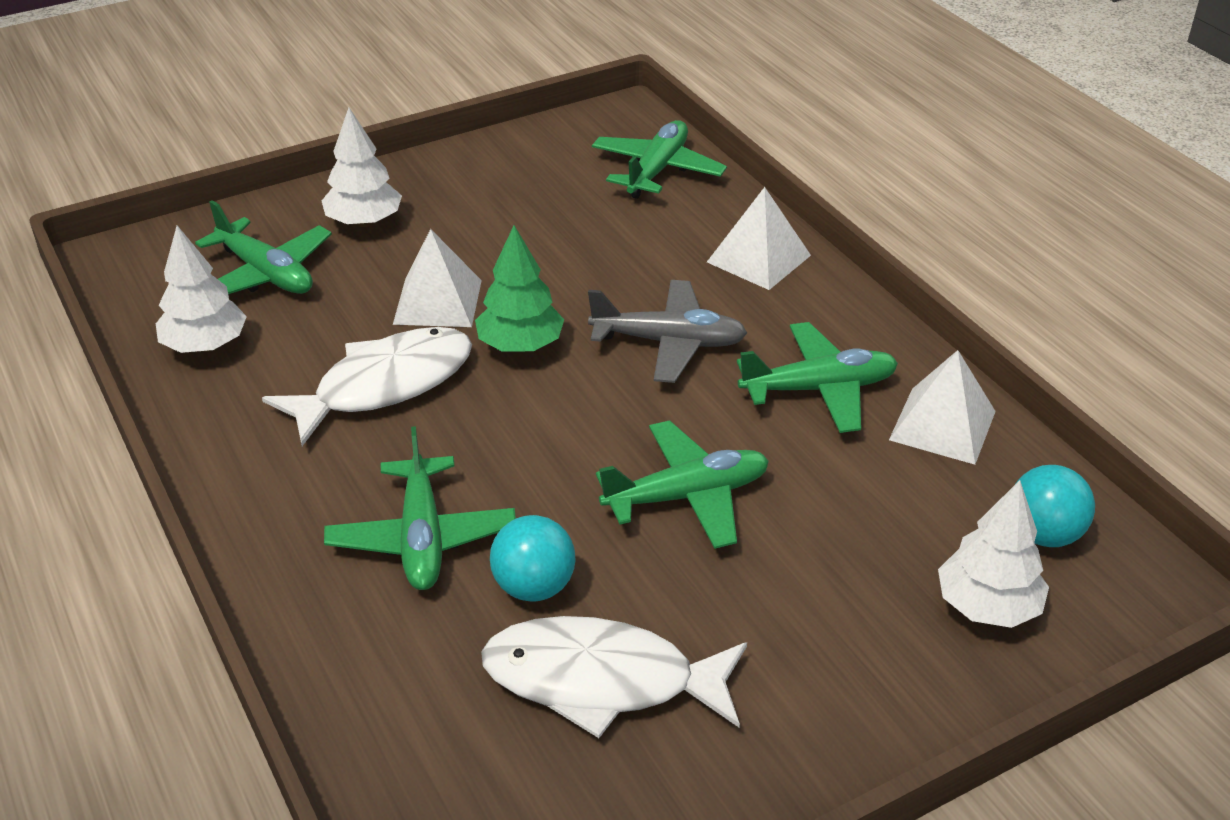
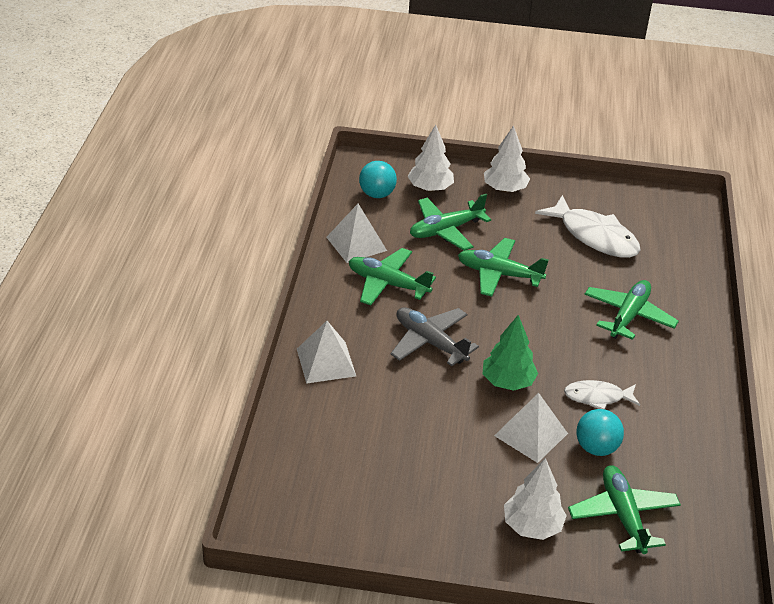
camera: 145 degrees left, 0 degrees up
white tree [156,226,247,353] -> white tree moved to [484,125,530,192]
white fish [262,327,472,446] -> white fish [564,380,640,409], size x0.57
turquoise ball [490,515,576,601] -> turquoise ball moved to [577,409,624,456]
green plane [592,120,727,199] -> green plane moved to [410,194,491,251]

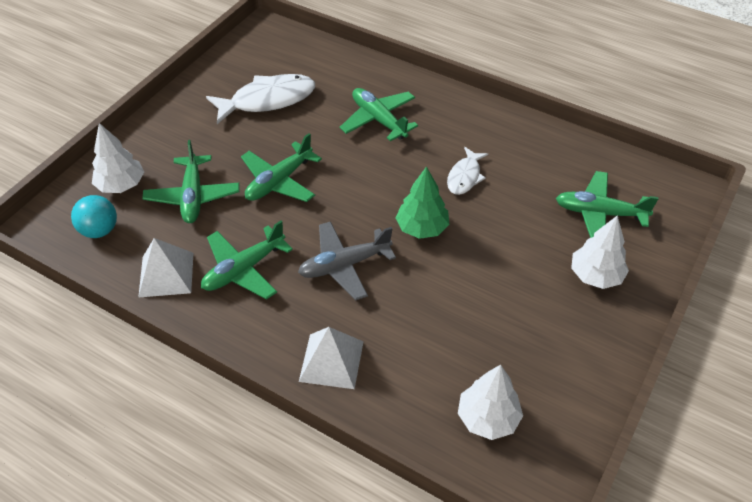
camera: 65 degrees left, 10 degrees up
white tree [484,125,530,192] -> white tree moved to [458,365,523,440]
white pyramid [494,393,568,463] -> none
turquoise ball [577,409,624,456] -> none

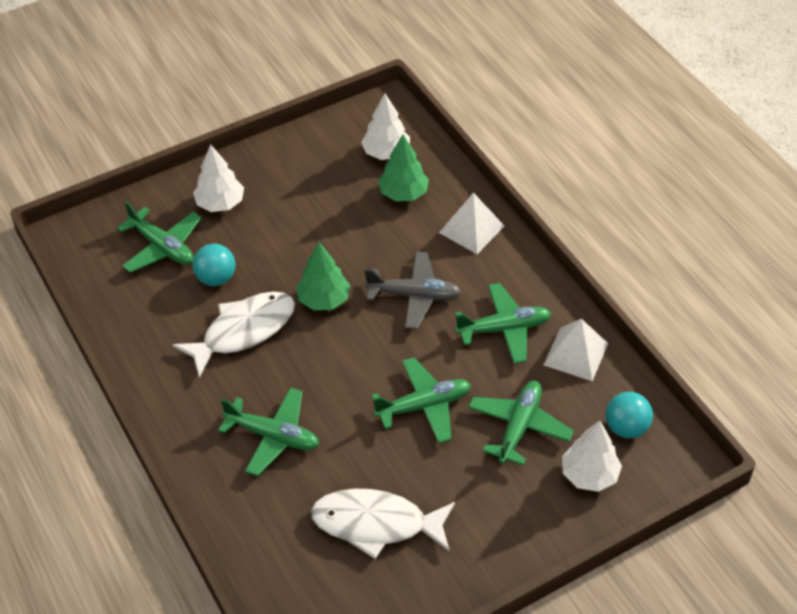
camera: 150 degrees left, 0 degrees up
green plane [339,88,418,141] -> green plane turned 60 degrees counterclockwise [218,387,319,476]
white fish [447,147,488,195] -> white fish [172,292,295,378], size x1.75
none -> turquoise ball [193,244,235,286]
none -> green tree [378,135,429,201]

